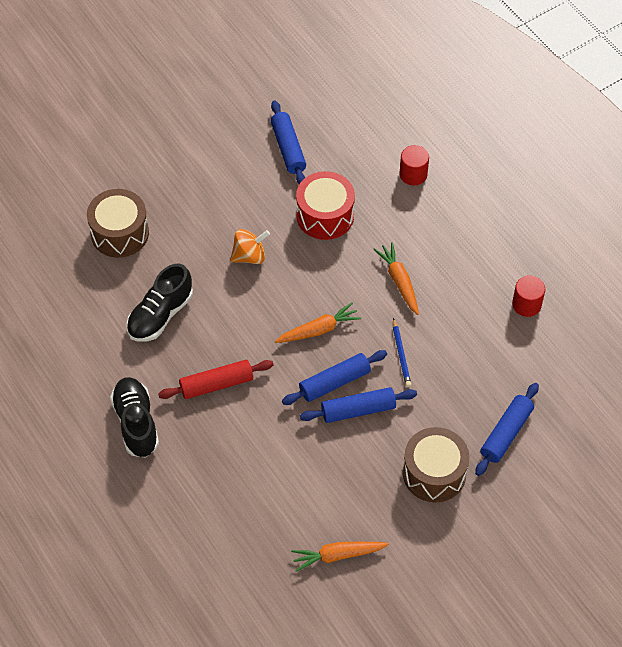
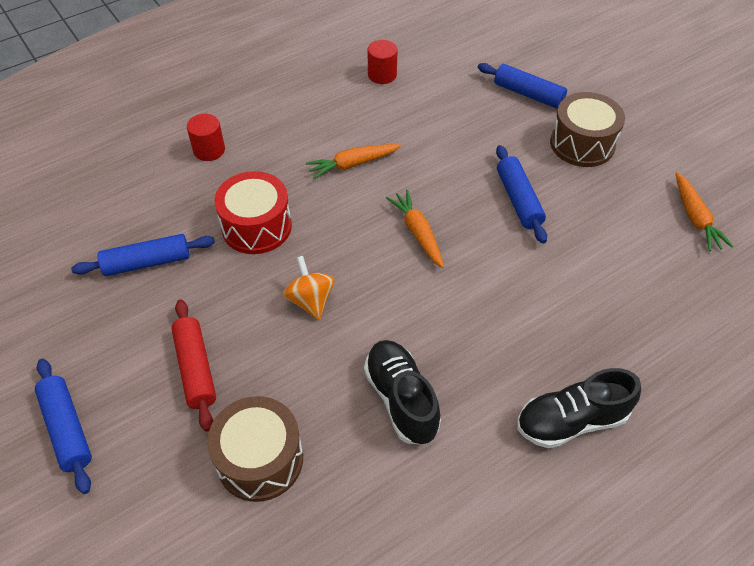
camera: 90 degrees left, 5 degrees down
black shoe [126,264,193,342] -> black shoe turned 150 degrees counterclockwise [364,340,441,444]
red rolling pin [158,360,274,399] -> red rolling pin moved to [171,300,216,432]
blue rolling pin [282,350,387,405] -> blue rolling pin moved to [35,359,92,494]
blue pencil [393,318,411,387] -> none

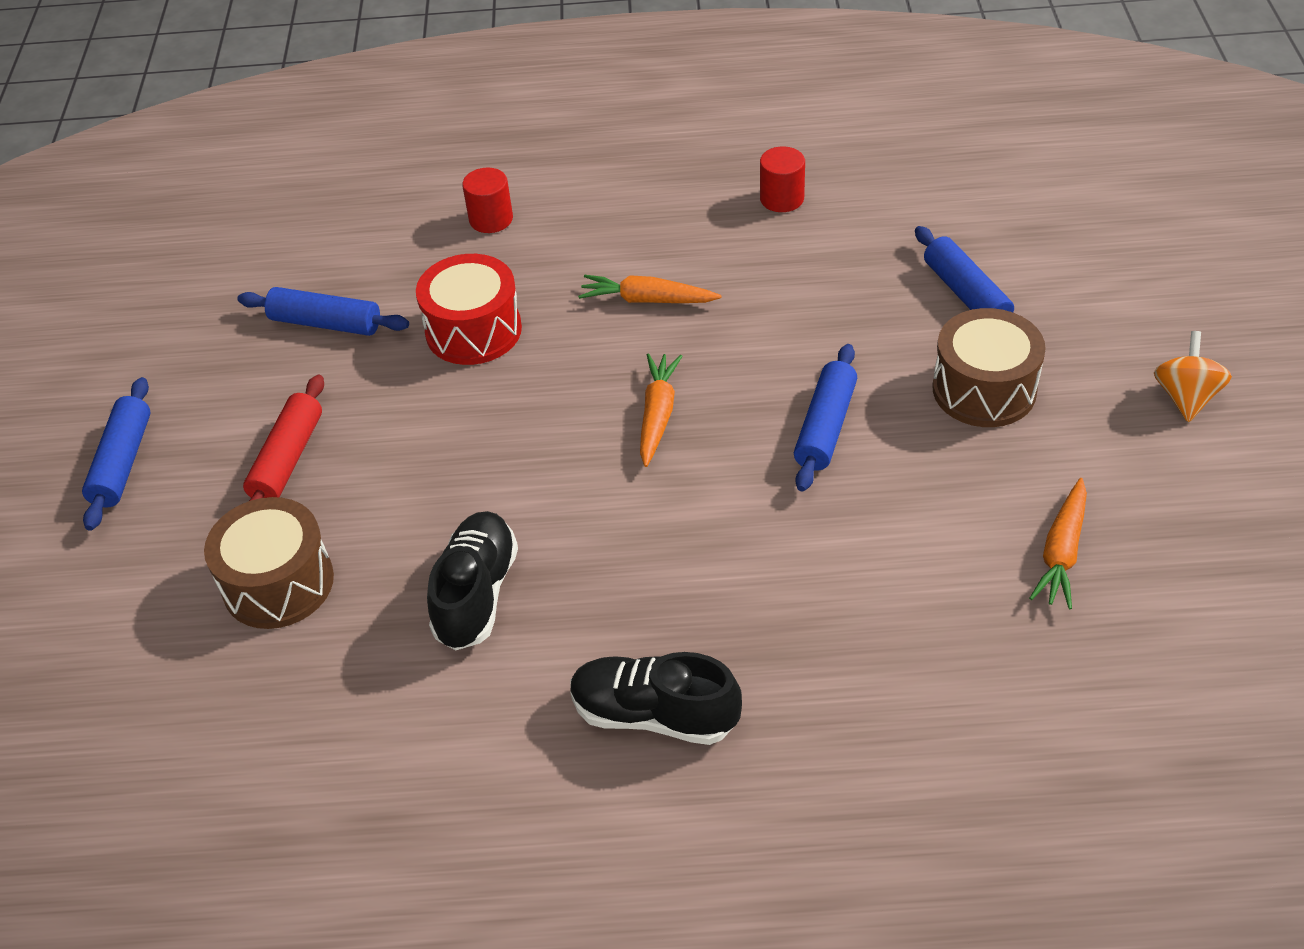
camera: 35 degrees right, 5 degrees down
orange spinning top [283,256,335,320] -> orange spinning top moved to [1154,331,1232,422]

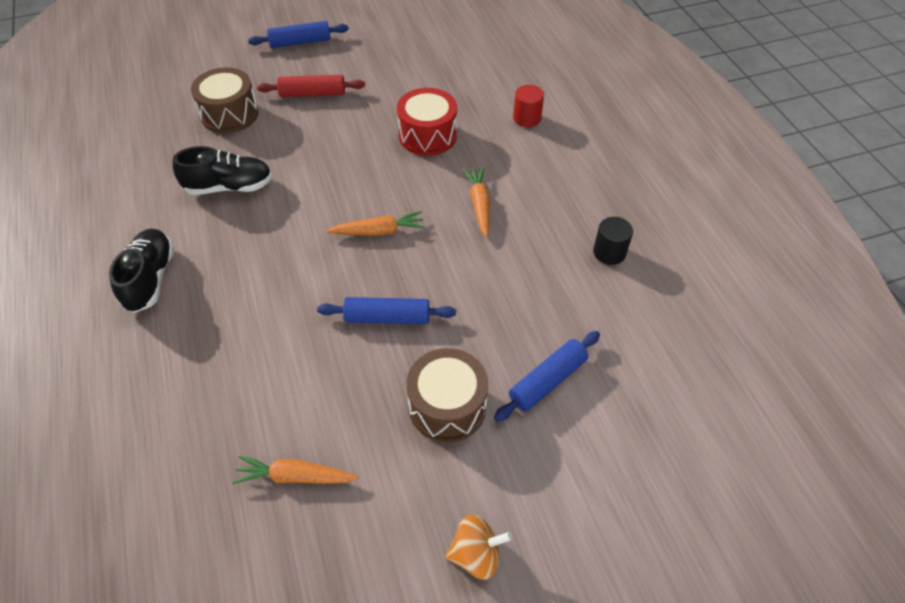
camera: 70 degrees right, 5 degrees up
blue rolling pin [237,287,409,336] -> none
red cylinder [760,146,805,212] -> black cylinder [593,217,633,265]

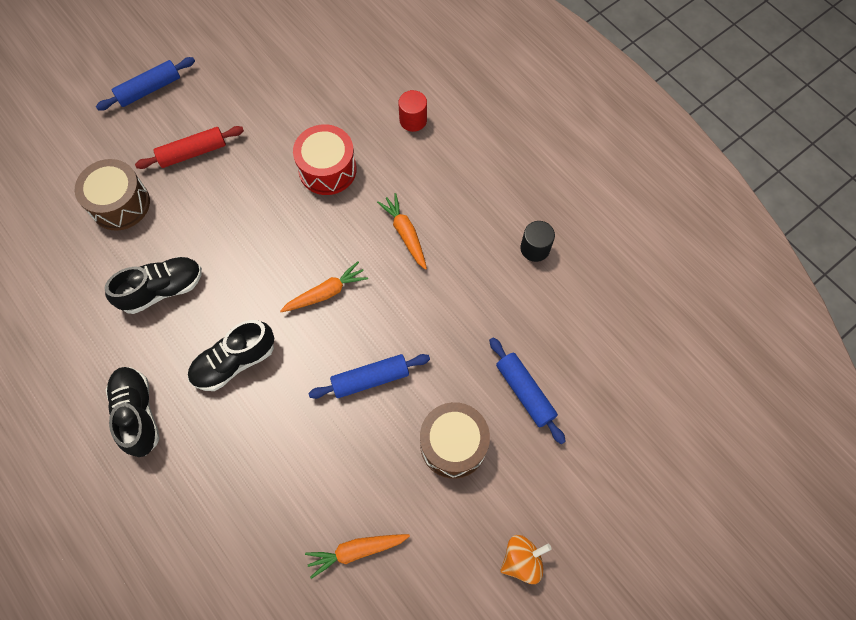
camera: 20 degrees left, 15 degrees up
blue rolling pin [494,331,600,422] -> blue rolling pin turned 60 degrees counterclockwise [489,338,566,444]
none -> black shoe [188,320,274,391]

